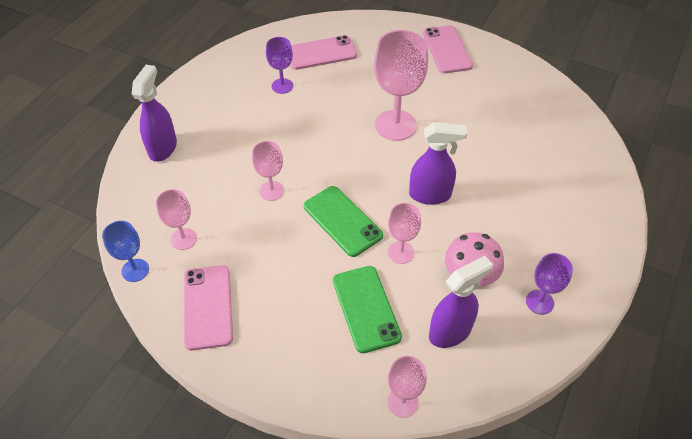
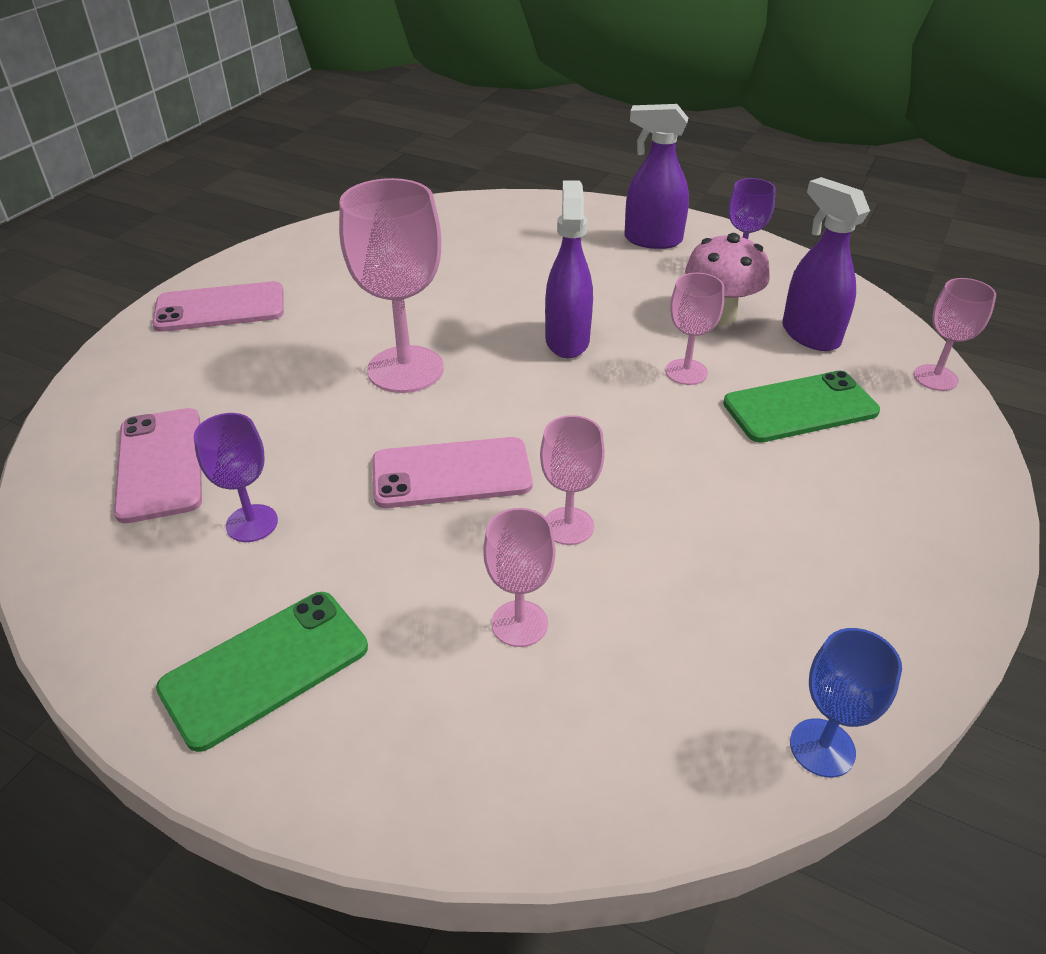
camera: 90 degrees left, 10 degrees down
purple spray bottle [132,65,177,162] -> purple spray bottle moved to [624,104,689,249]
pink goblet [156,189,197,250] -> pink goblet moved to [483,508,556,647]
pink phone [184,265,233,350] -> pink phone moved to [372,437,533,508]
green phone [304,186,383,257] -> green phone moved to [156,592,368,752]

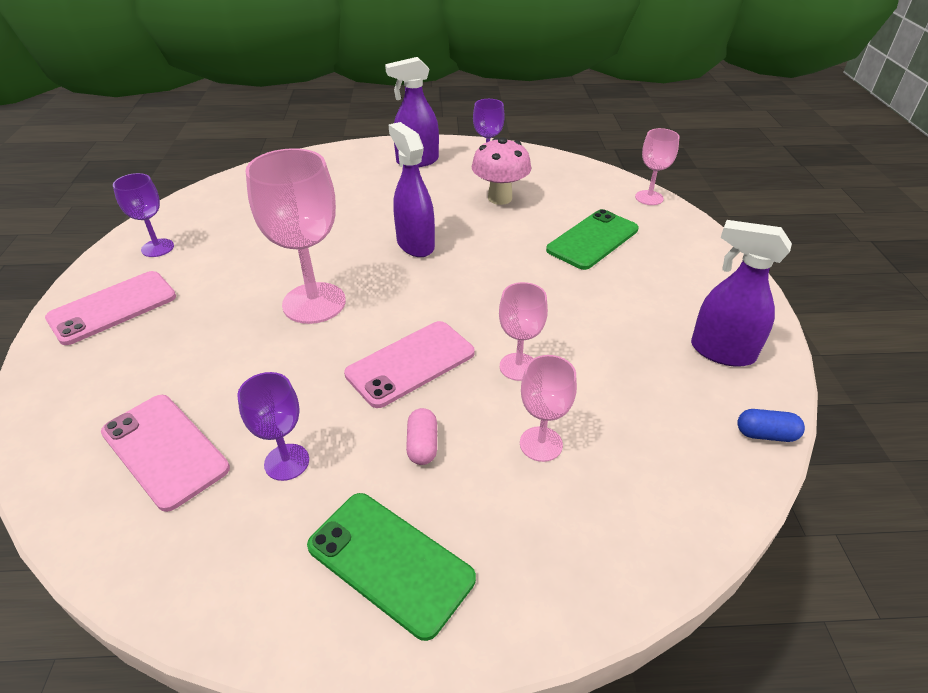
camera: 30 degrees left, 0 degrees up
green phone [156,592,368,752] -> green phone turned 75 degrees counterclockwise [307,493,476,641]
pink goblet [665,273,724,385] -> none
purple spray bottle [782,177,870,351] -> purple spray bottle moved to [691,220,792,367]
blue goblet [790,628,902,777] -> blue capsule [737,409,805,442]
none -> purple goblet [113,173,174,257]
none -> pink capsule [406,408,437,465]

